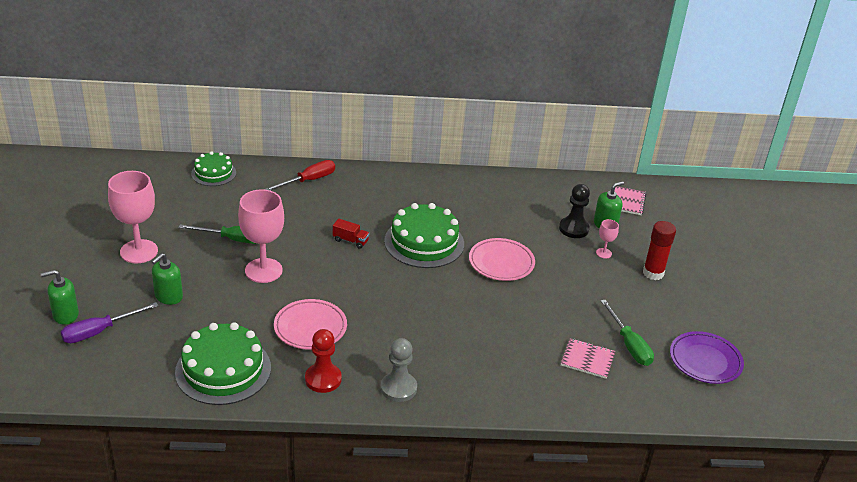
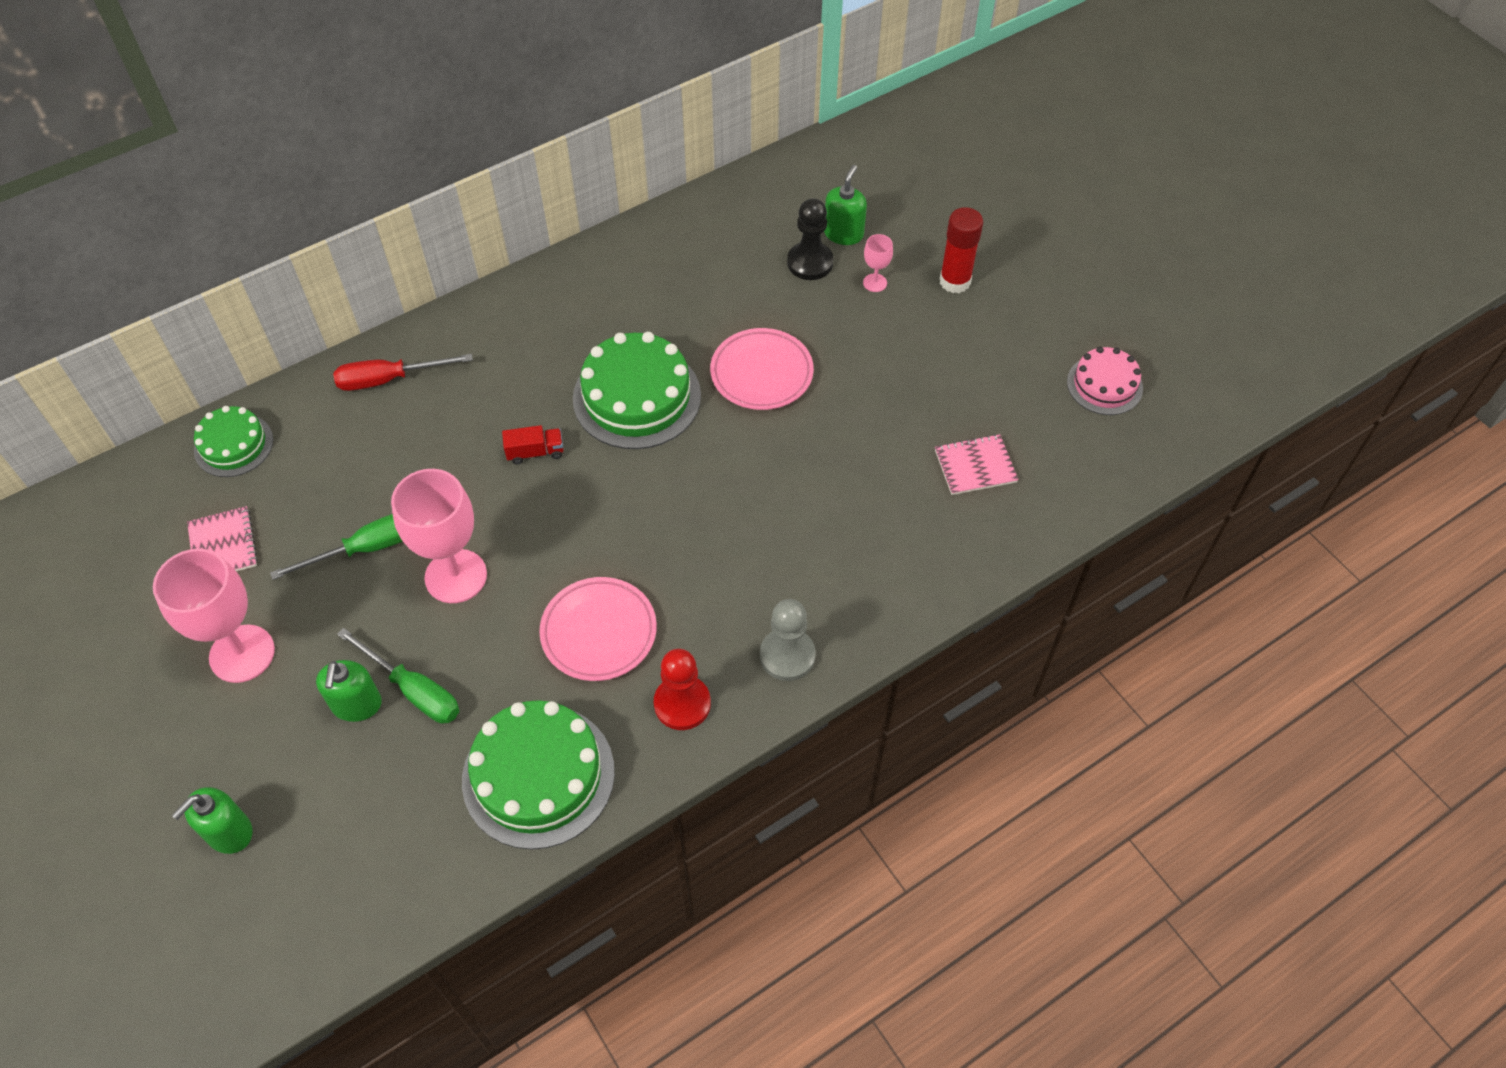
camera: 30 degrees left, 20 degrees up
purple screwdriver [61,302,159,343] -> none
red screwdriver [264,160,335,191] -> red screwdriver turned 120 degrees counterclockwise [333,354,473,391]
green screwdriver [601,300,654,366] -> green screwdriver moved to [337,628,459,724]
pink notebook [614,186,646,215] -> pink notebook moved to [187,506,258,571]
purple plate [670,331,744,384] -> pink cake [1067,347,1143,415]

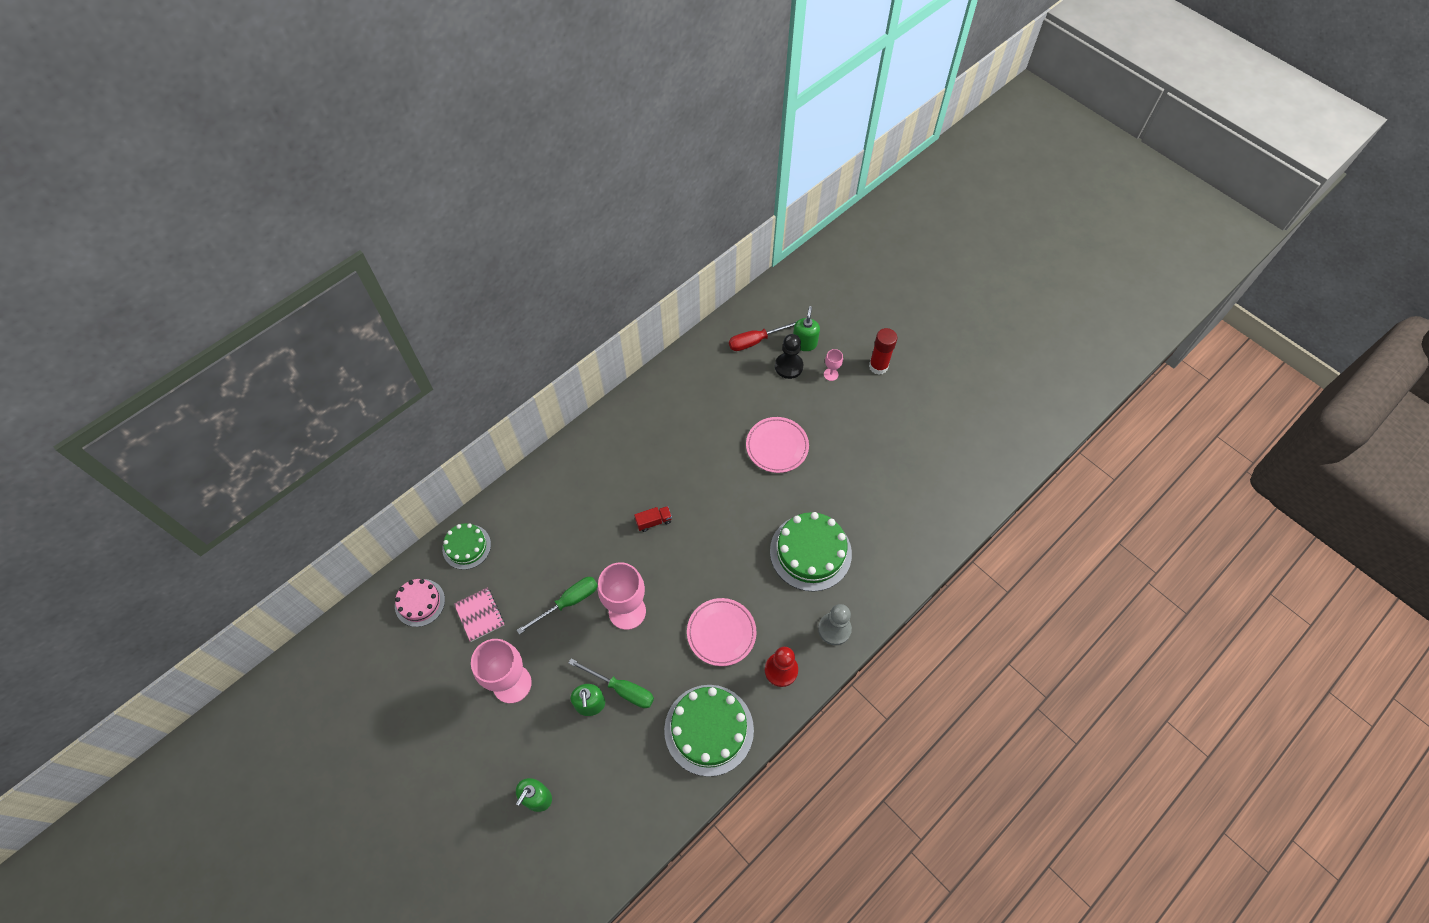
camera: 10 degrees left, 5 degrees up
red screwdriver [333,354,473,391] -> red screwdriver moved to [729,321,797,351]
green cake [573,332,701,449] -> green cake moved to [770,512,852,592]
pink notebook [935,434,1019,495] -> none
pink cake [1067,347,1143,415] -> pink cake moved to [395,579,445,627]

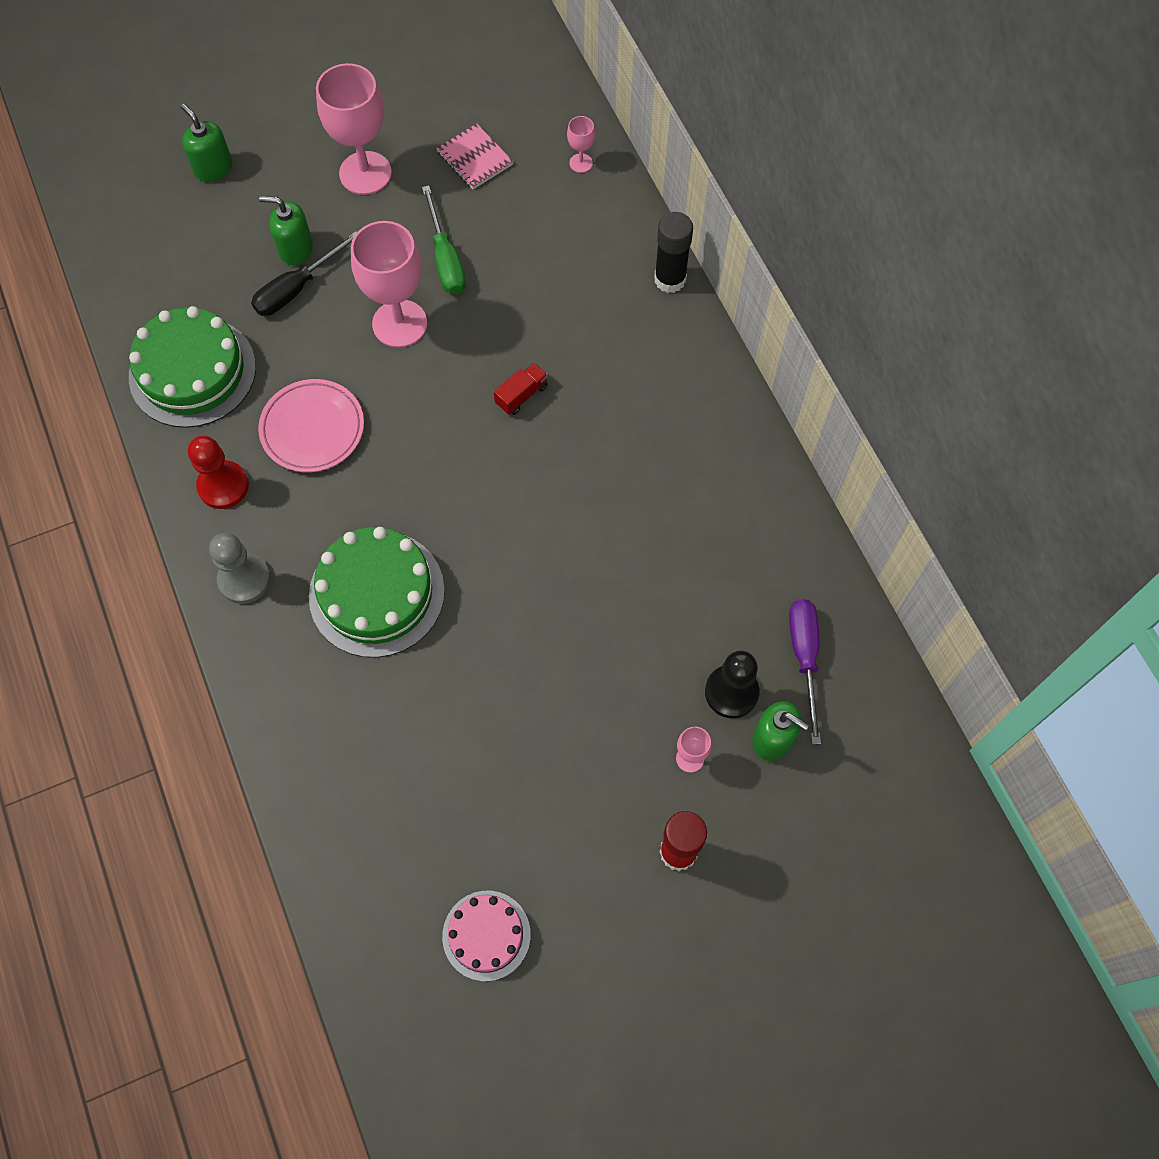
camera: 110 degrees right, 5 degrees up
pink cake [395,579,445,627] -> pink cake moved to [442,891,531,981]
green cake [442,523,491,570] -> pink goblet [567,116,595,173]
pink notebook [454,587,504,642] -> pink notebook turned 60 degrees clockwise [436,123,513,189]
green screwdriver [569,658,654,708] -> black screwdriver [251,231,357,316]
red truck [634,506,672,532] -> red truck turned 135 degrees counterclockwise [494,363,548,415]
red screwdriver [729,321,797,351] -> purple screwdriver [789,599,821,745]
pink plate [746,417,809,473] -> none
none -> black glue stick [654,212,693,293]

